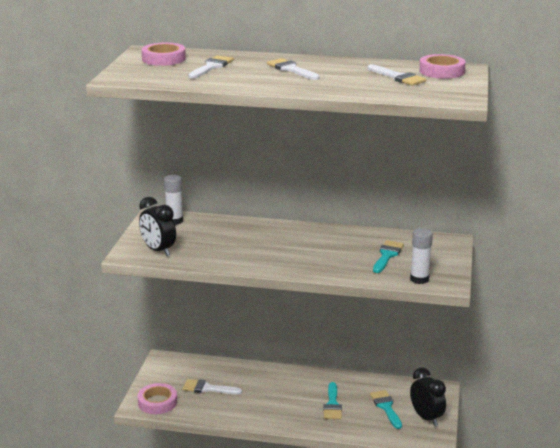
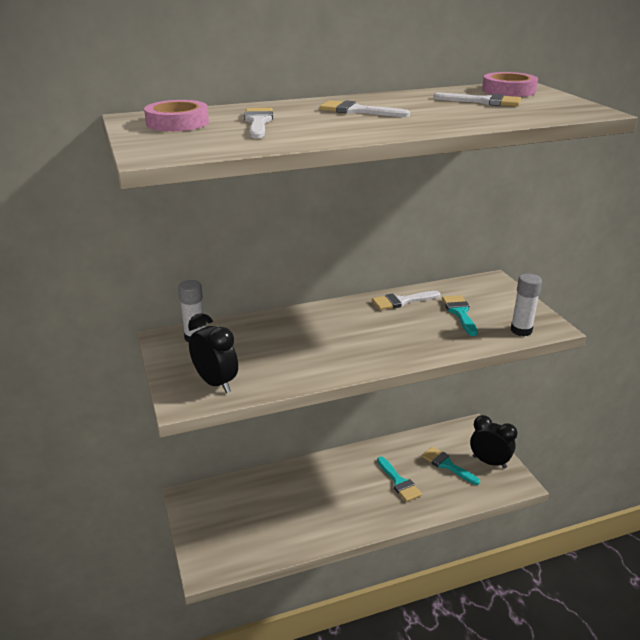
camera: 30 degrees left, 5 degrees up
pink tape [138,383,177,414] -> none
black clock [139,197,176,256] -> black clock turned 150 degrees counterclockwise [188,313,238,393]
white brush [183,379,242,395] -> white brush moved to [372,291,441,310]

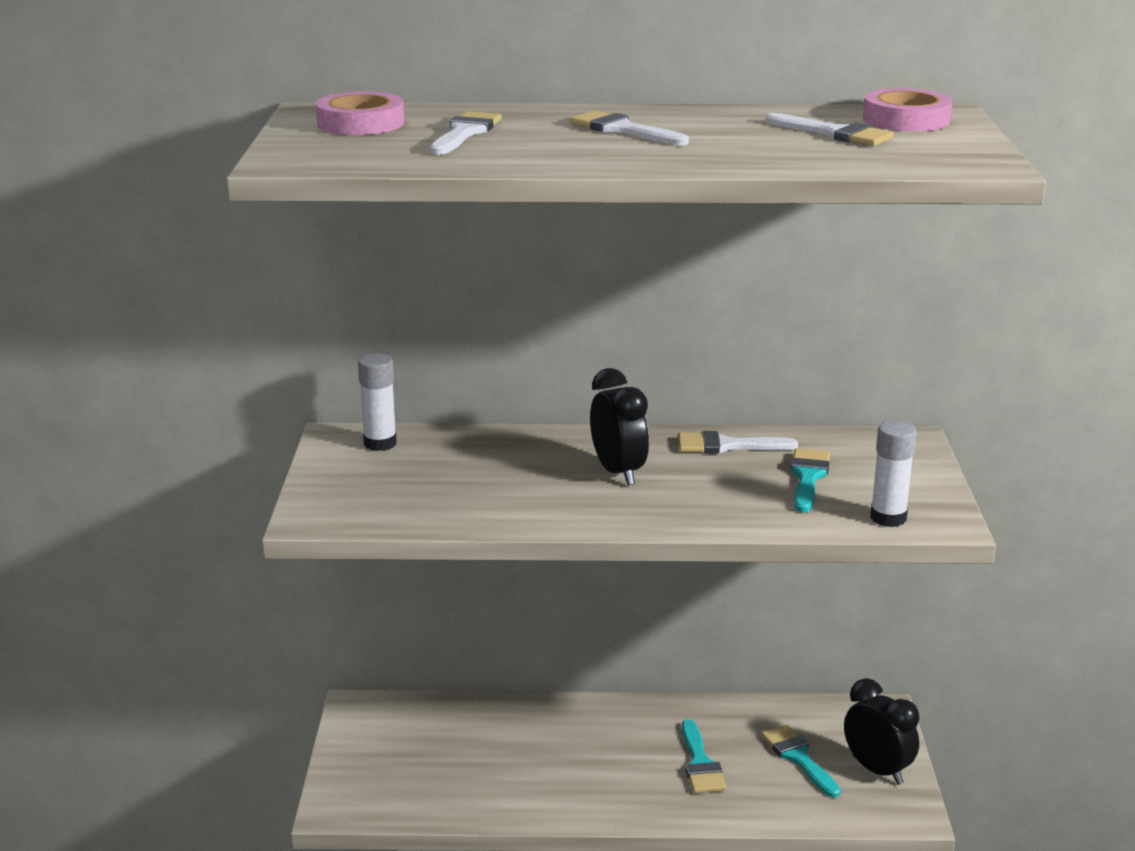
camera: 20 degrees right, 5 degrees down
black clock [188,313,238,393] -> black clock moved to [590,368,649,485]

